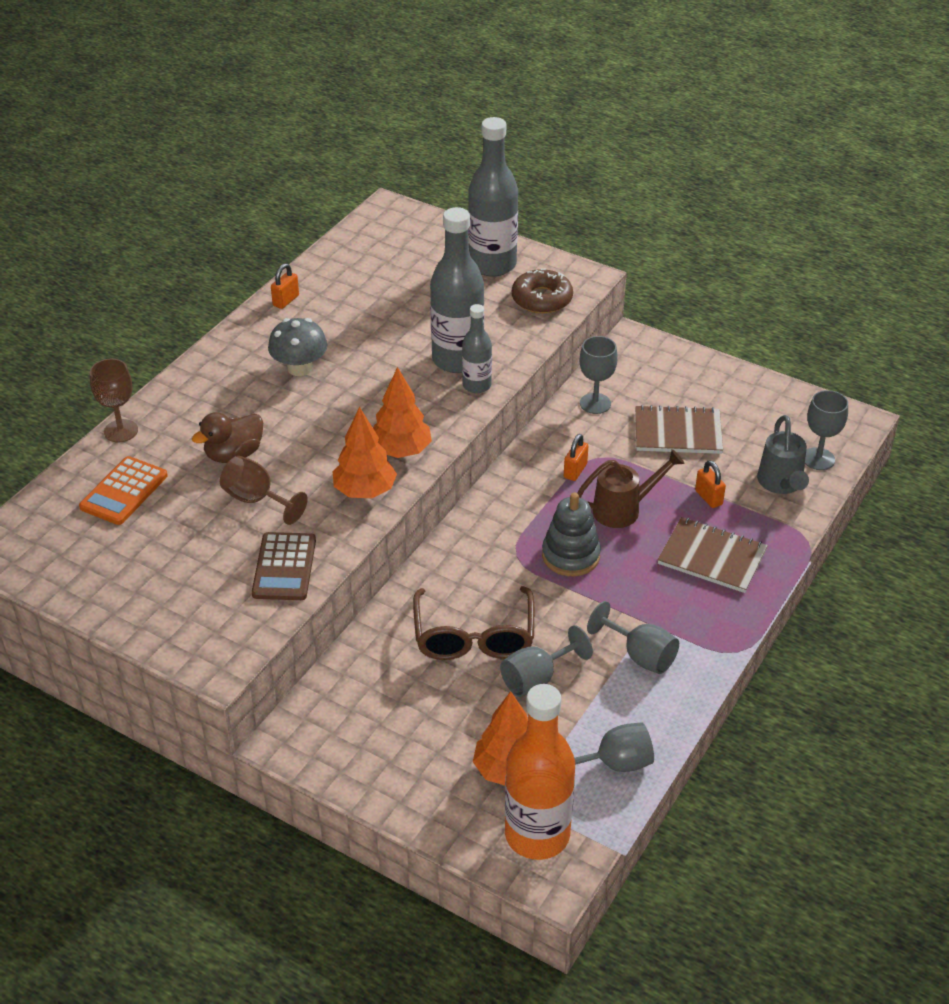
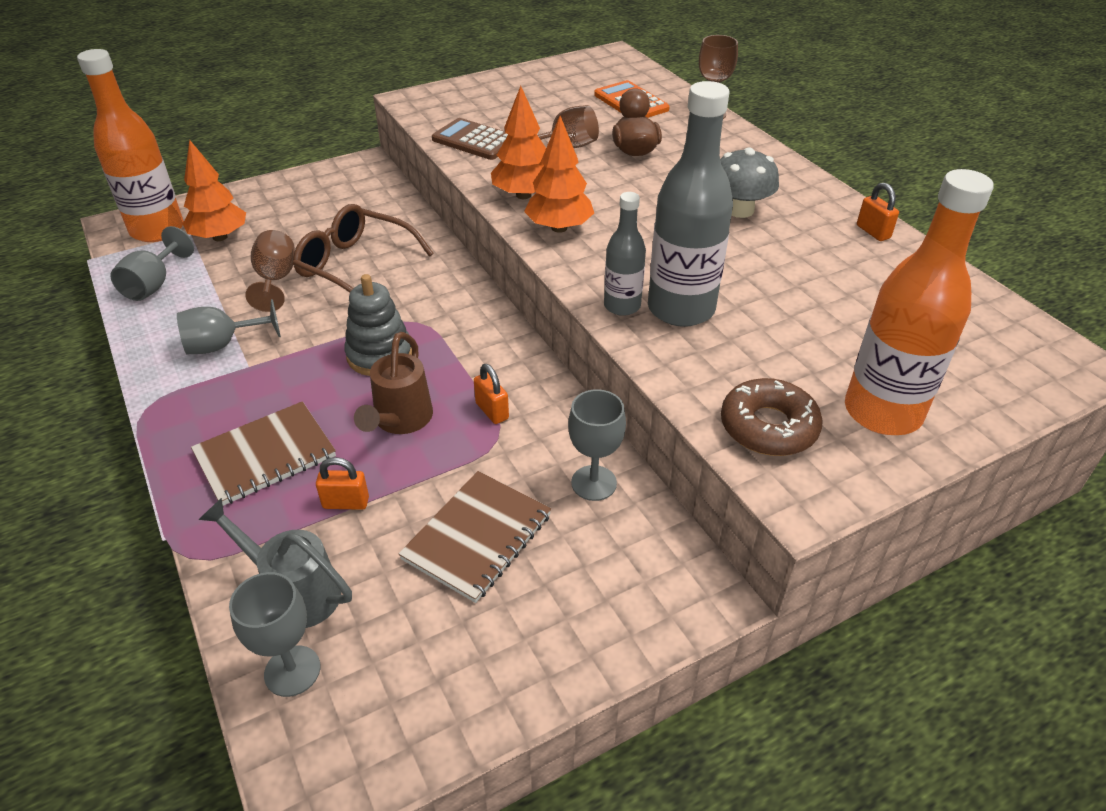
camera: 120 degrees right, 0 degrees up
grey bottle [468,117,518,276] -> orange bottle [845,169,994,435]
grey goblet [500,625,593,697] -> brown goblet [245,230,295,312]

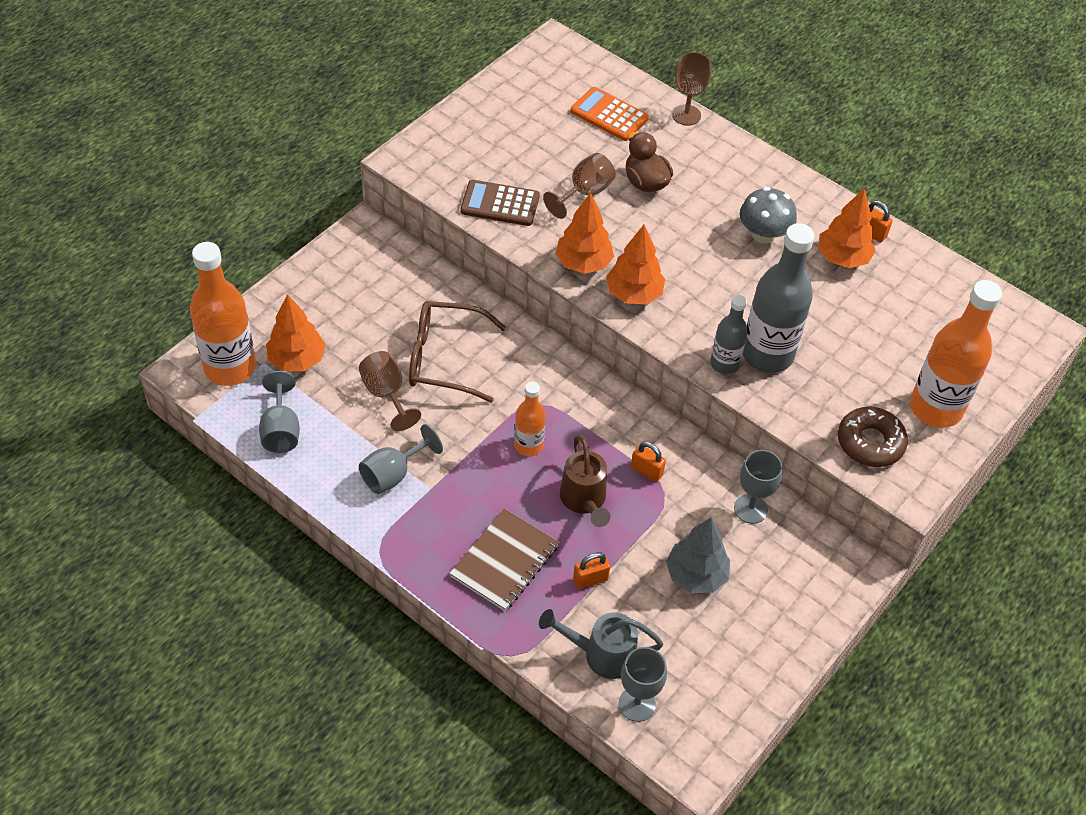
camera: 25 degrees left, 10 degrees up
grey stacking toy [344,274,412,376] -> orange bottle [514,382,546,456]
brown notebook [399,471,551,603] -> grey tree [666,517,730,593]
none -> orange tree [818,188,876,268]

